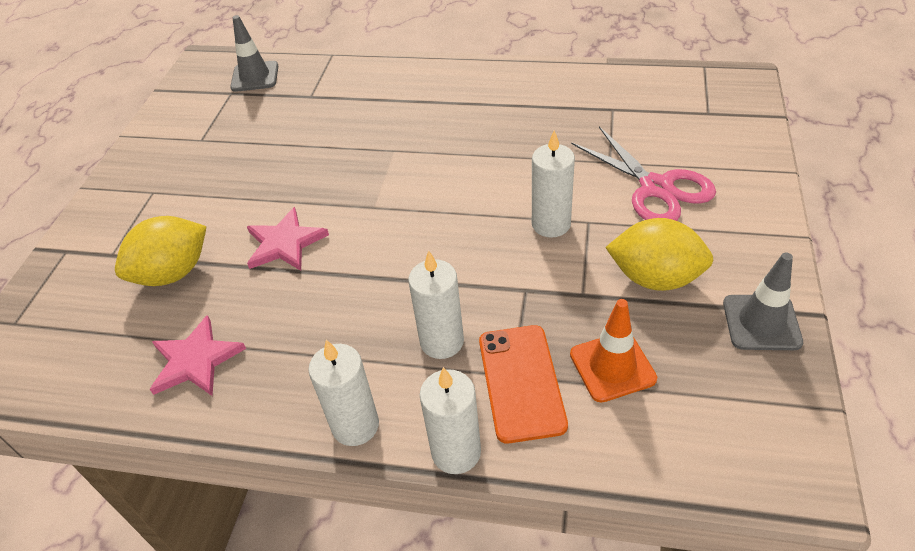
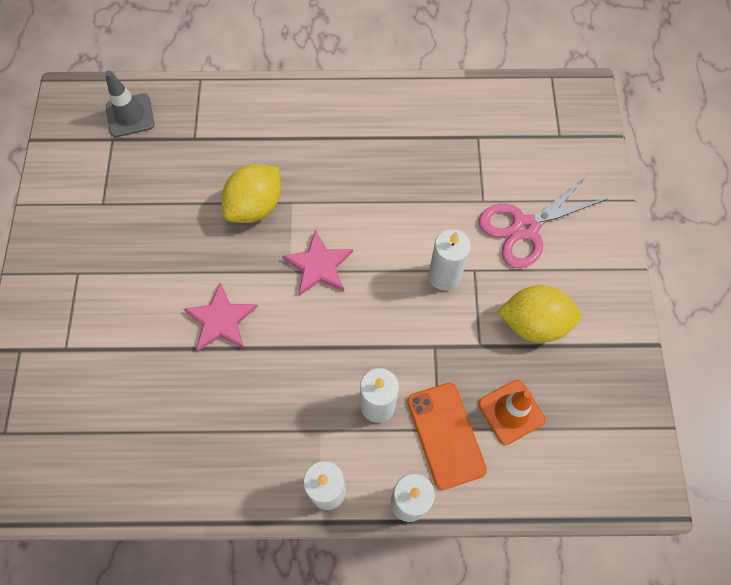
camera: 15 degrees left, 20 degrees up
yellow lemon [115,216,207,286] -> yellow lemon moved to [222,164,281,223]
pink star [150,315,246,396] -> pink star moved to [282,230,353,296]
pink scissors [571,126,716,221] -> pink scissors turned 105 degrees clockwise [479,176,607,268]
grey traffic cone [723,253,803,350] -> none

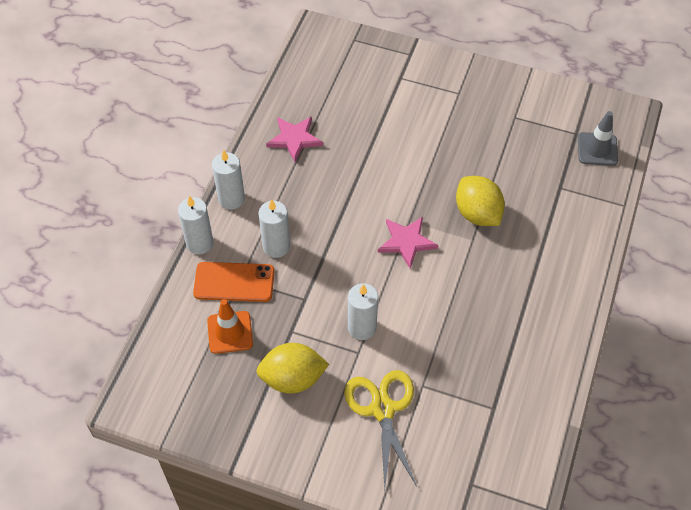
camera: 110 degrees right, 10 degrees down
pink star [184,282,258,351] -> pink star moved to [266,116,323,162]
pink scissors [479,176,607,268] -> yellow scissors [344,370,417,489]
yellow lemon [497,285,581,343] -> yellow lemon turned 60 degrees clockwise [256,343,329,394]

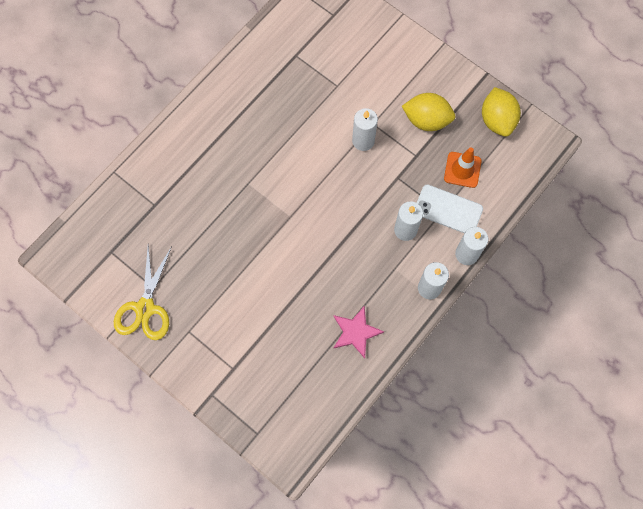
camera: 160 degrees left, 15 degrees up
orange phone [193,262,275,302] -> white phone [417,184,483,233]
yellow scissors [344,370,417,489] -> yellow scissors moved to [114,245,172,340]
pink star [378,217,438,269] -> none
yellow lemon [456,176,505,226] -> yellow lemon moved to [482,87,521,137]
grey traffic cone [578,111,618,166] -> none

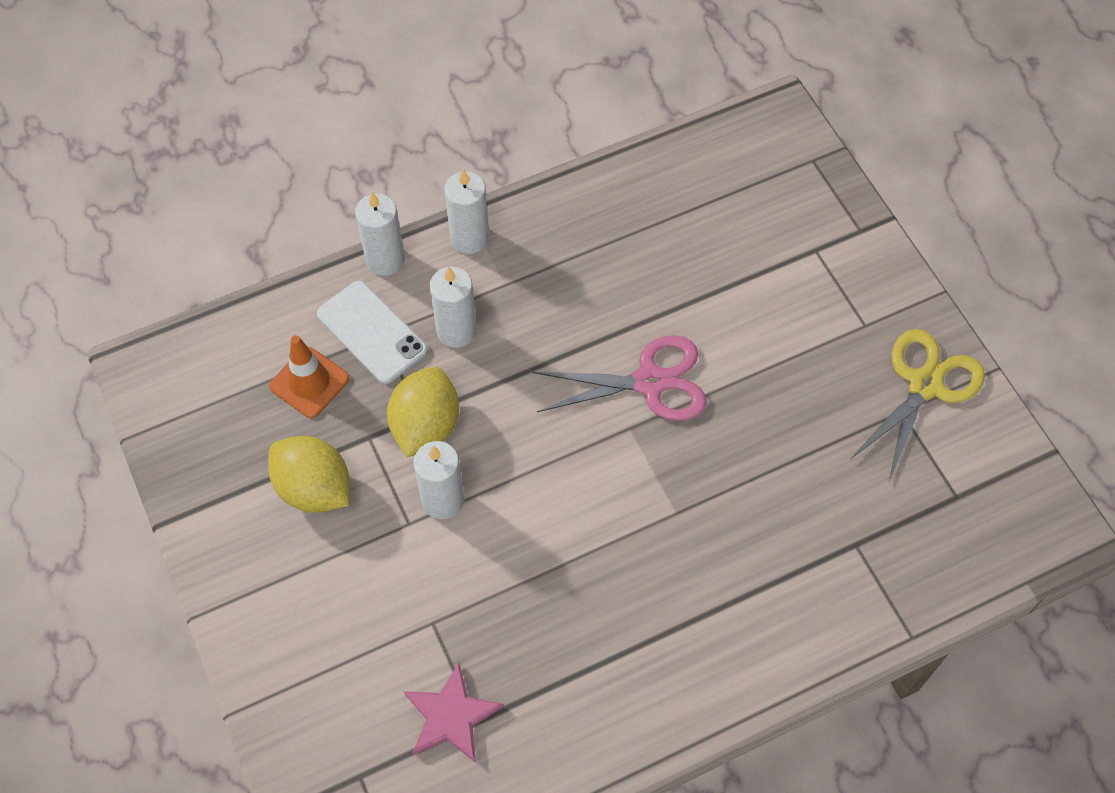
camera: 155 degrees left, 10 degrees down
pink star [333,305,384,358] -> pink star moved to [404,663,504,763]
yellow lemon [482,87,521,137] -> yellow lemon moved to [387,367,459,457]
none -> pink scissors [532,335,707,421]

